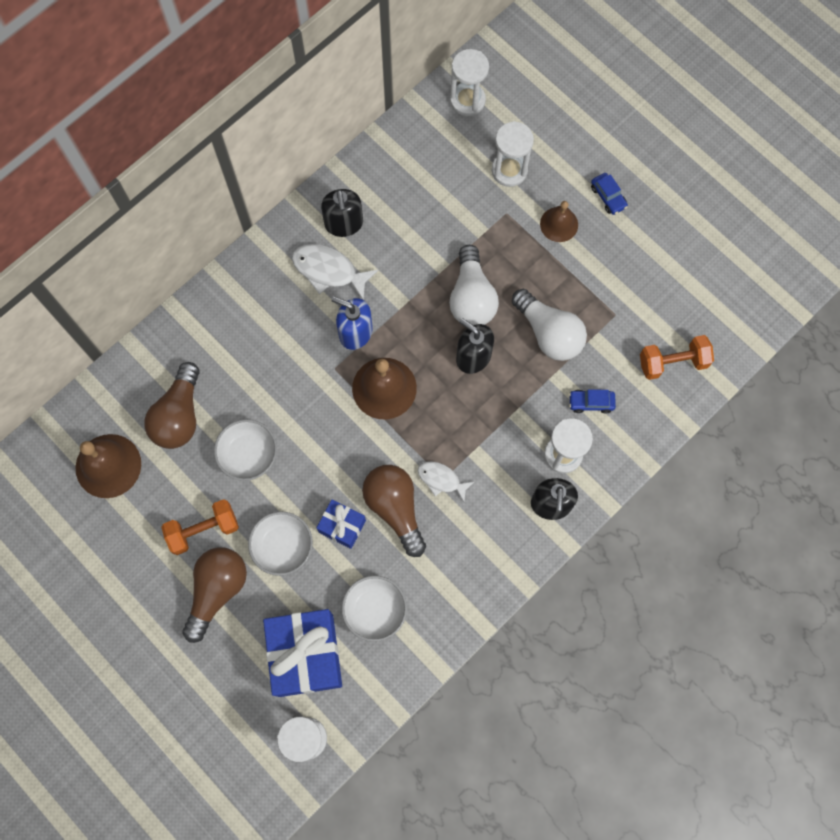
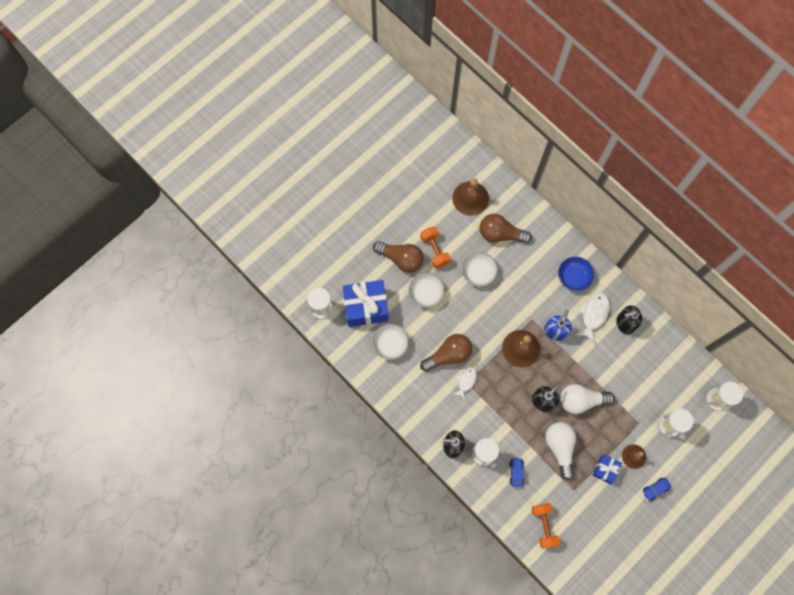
camera: 90 degrees right, 0 degrees up
blue gift [317,500,366,549] -> blue gift moved to [593,454,622,484]
white light bulb [512,289,587,361] -> white light bulb turned 120 degrees clockwise [545,422,576,480]
none -> blue bowl [558,257,594,291]

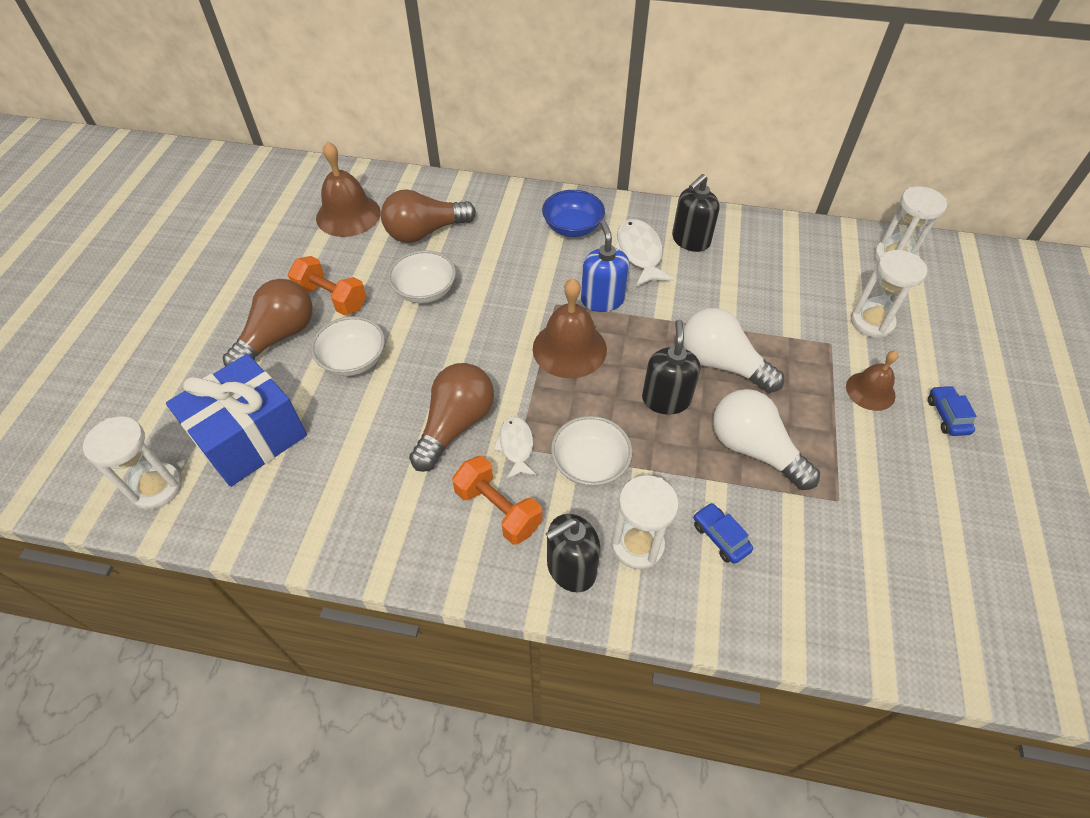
camera: 35 degrees left, 20 degrees down
white bowl [372,324,409,360] -> white bowl moved to [551,416,632,487]
brown light bulb [373,241,424,273] -> brown light bulb turned 45 degrees counterclockwise [223,279,313,366]
orange dumbbell [532,503,561,548] -> orange dumbbell moved to [452,456,542,545]
white light bulb [560,384,615,414] -> white light bulb turned 75 degrees clockwise [683,308,784,393]
blue gift [593,454,622,484] -> none
blue car [643,478,671,501] -> blue car turned 150 degrees clockwise [928,385,976,436]

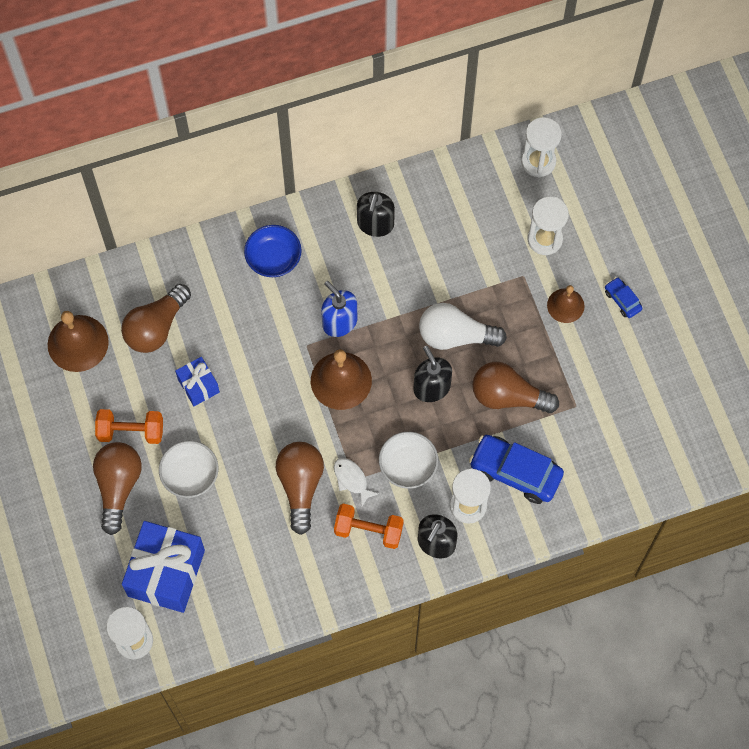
camera: 30 degrees left, 15 degrees up
white bowl [388,250,456,303] -> blue gift [175,357,220,406]
white fish [615,219,674,287] -> none
blue car [694,503,753,564] -> blue car [469,435,564,504], size x2.04
white light bulb [713,389,820,490] -> brown light bulb [473,362,559,413]

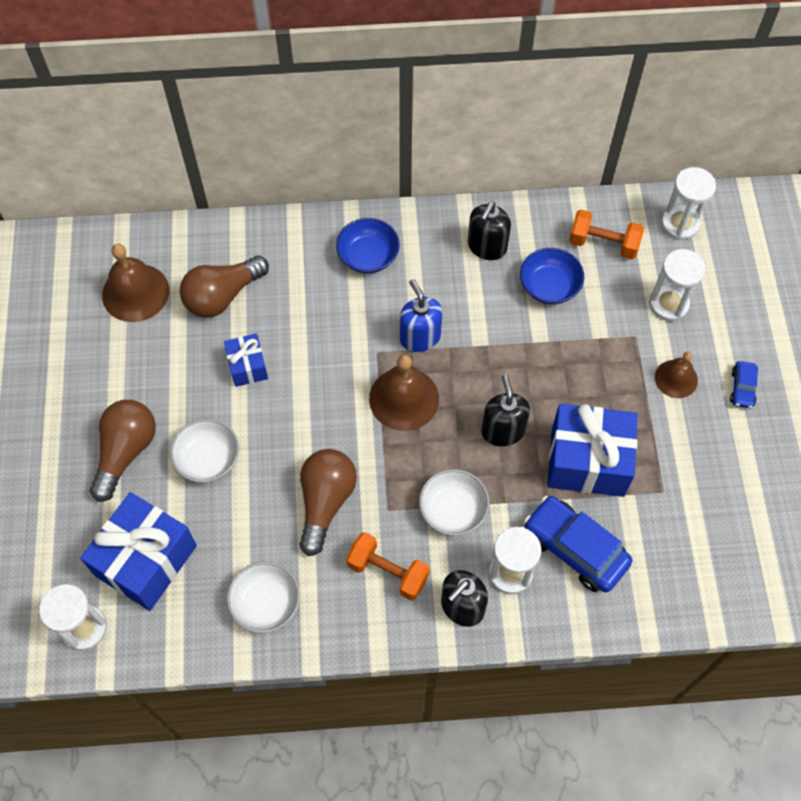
camera: 15 degrees right, 5 degrees down
orange dumbbell [95,409,163,444] -> orange dumbbell moved to [569,209,644,259]
white fish [334,458,379,507] -> none
white light bulb [419,303,507,350] -> none
brown light bulb [473,362,559,413] -> blue gift [547,404,638,497]
blue car [605,277,643,318] -> blue car turned 150 degrees counterclockwise [730,361,758,408]
none -> white bowl [227,562,300,633]
none -> blue bowl [520,248,584,304]

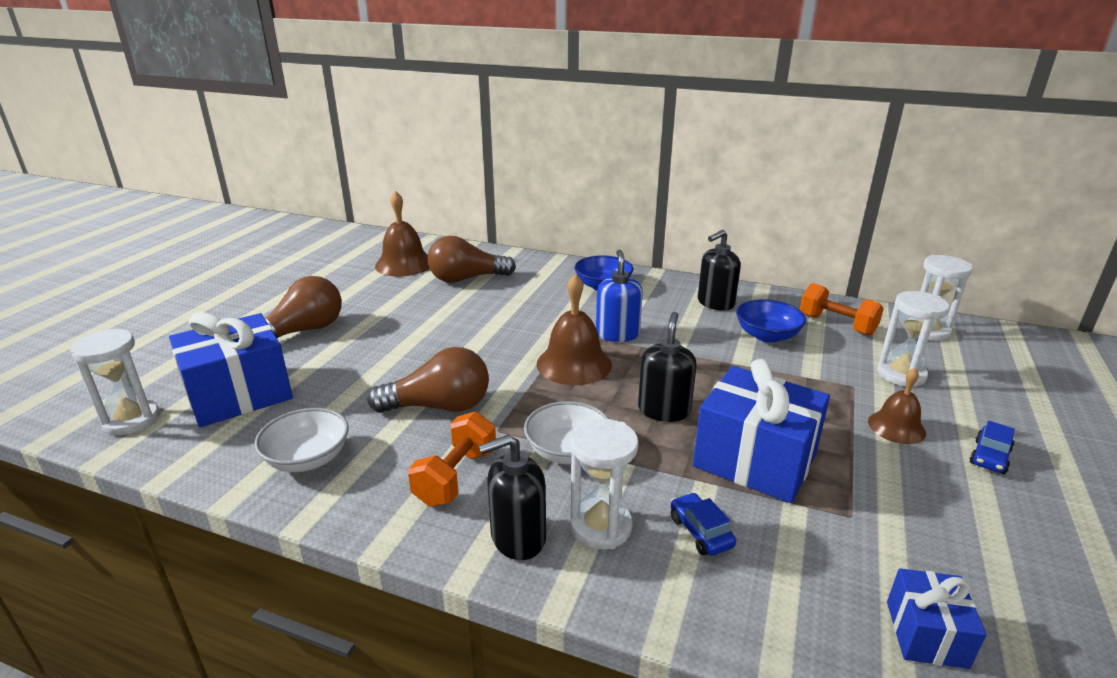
camera: 25 degrees right, 35 degrees down
white bowl [170,419,239,483] -> none
blue gift [224,333,268,387] -> blue gift moved to [887,568,986,669]
brown light bulb [299,449,357,556] -> brown light bulb turned 45 degrees clockwise [367,347,489,413]
orange dumbbell [346,532,430,601] -> orange dumbbell turned 60 degrees clockwise [408,411,496,507]
blue car [524,496,632,592] -> blue car [671,492,736,556], size x0.49

